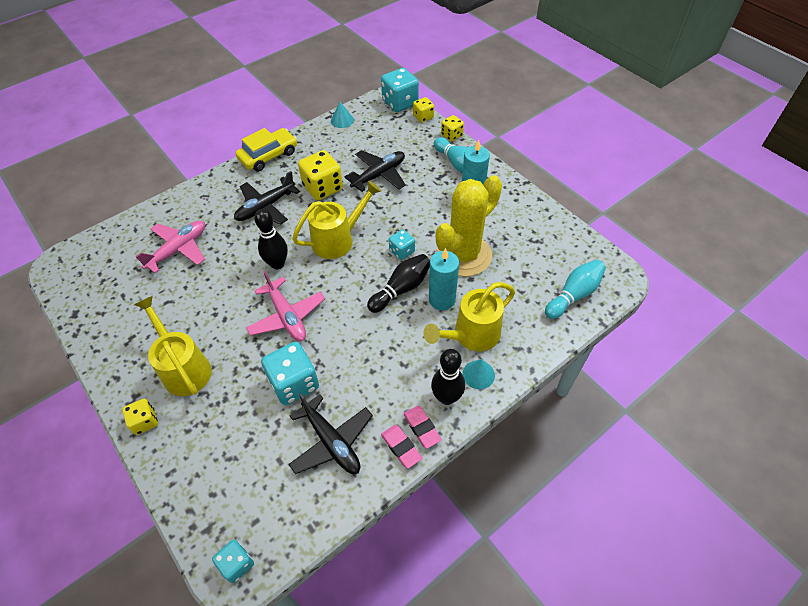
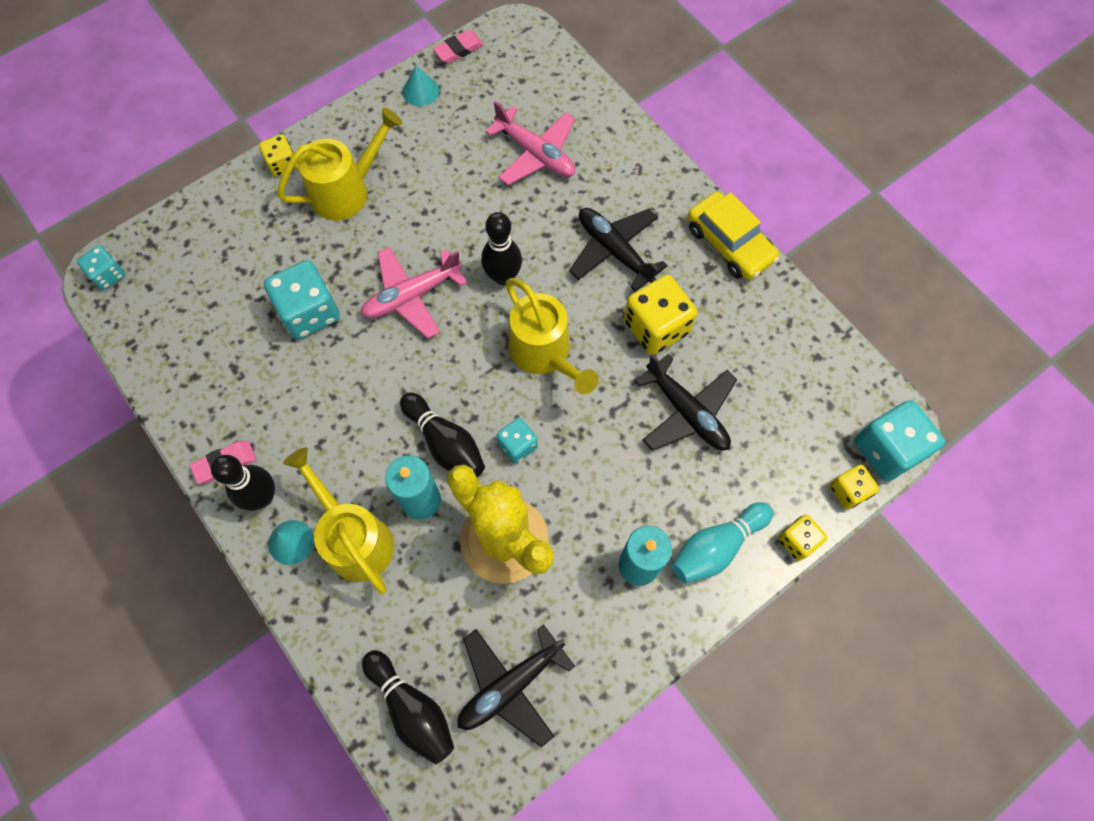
camera: 90 degrees right, 15 degrees up
black plane [288,393,373,474] -> black plane moved to [458,624,575,747]
turquoise cone [331,102,354,128] -> turquoise cone moved to [403,66,439,106]
pink eraser [381,425,422,469] -> pink eraser moved to [433,30,484,63]
turquoise bowling pin [545,260,606,319] -> black bowling pin [362,650,454,764]

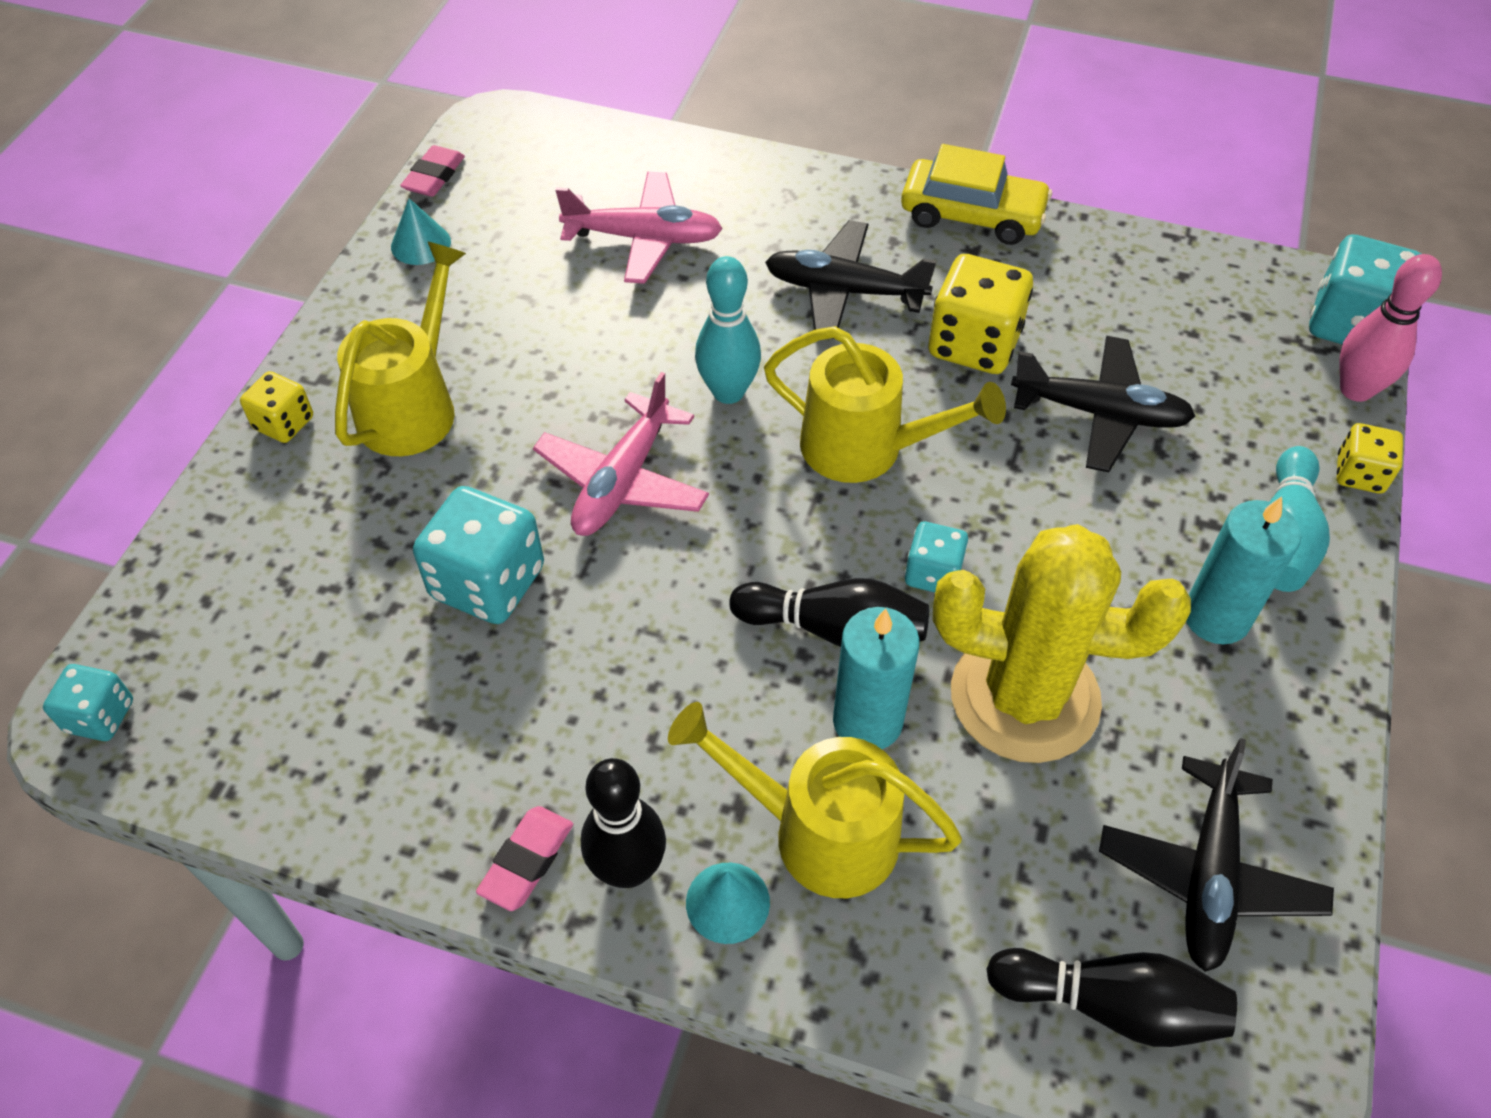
camera: 35 degrees left, 15 degrees down
black bowling pin [481,212,522,285] -> turquoise bowling pin [695,256,761,404]
yellow dice [830,465,879,509] -> pink bowling pin [1339,254,1442,402]

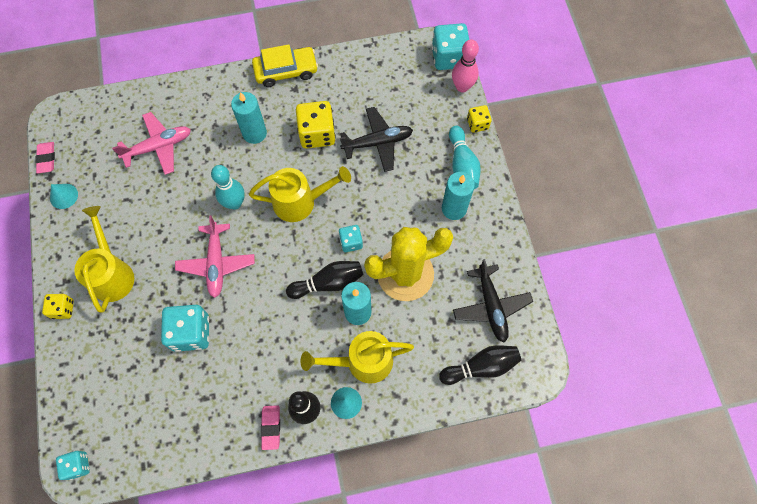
camera: 30 degrees left, 15 degrees up
black plane [765,220,936,339] -> turquoise candle [231,92,267,144]

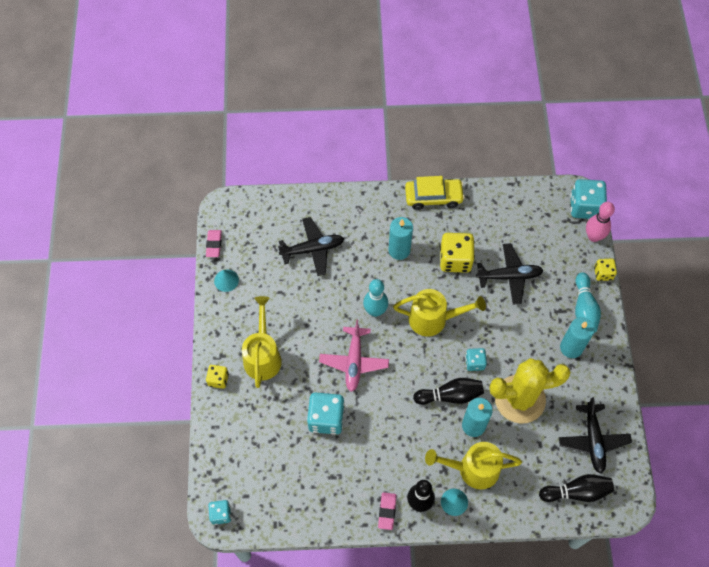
camera: 10 degrees right, 5 degrees down
pink plane [112,112,191,175] -> black plane [278,217,344,276]

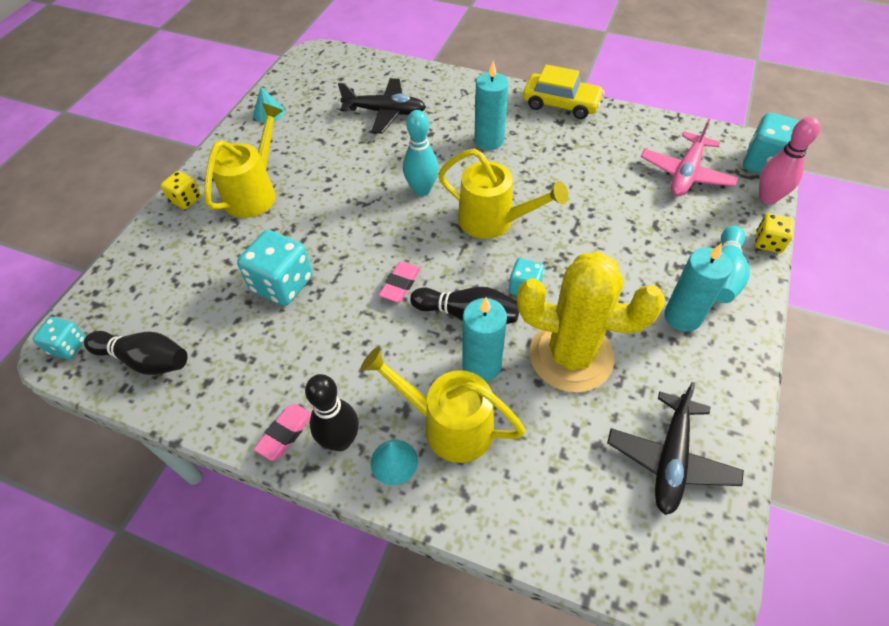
camera: 25 degrees right, 10 degrees down
pink eraser [206,230,222,257] -> pink eraser moved to [379,262,421,302]
pink plane [319,320,389,392] -> pink plane moved to [641,119,738,196]
yellow dice [440,233,475,273] -> none
black plane [476,243,544,304] -> none
black bowling pin [539,474,614,502] -> black bowling pin moved to [84,331,188,375]

